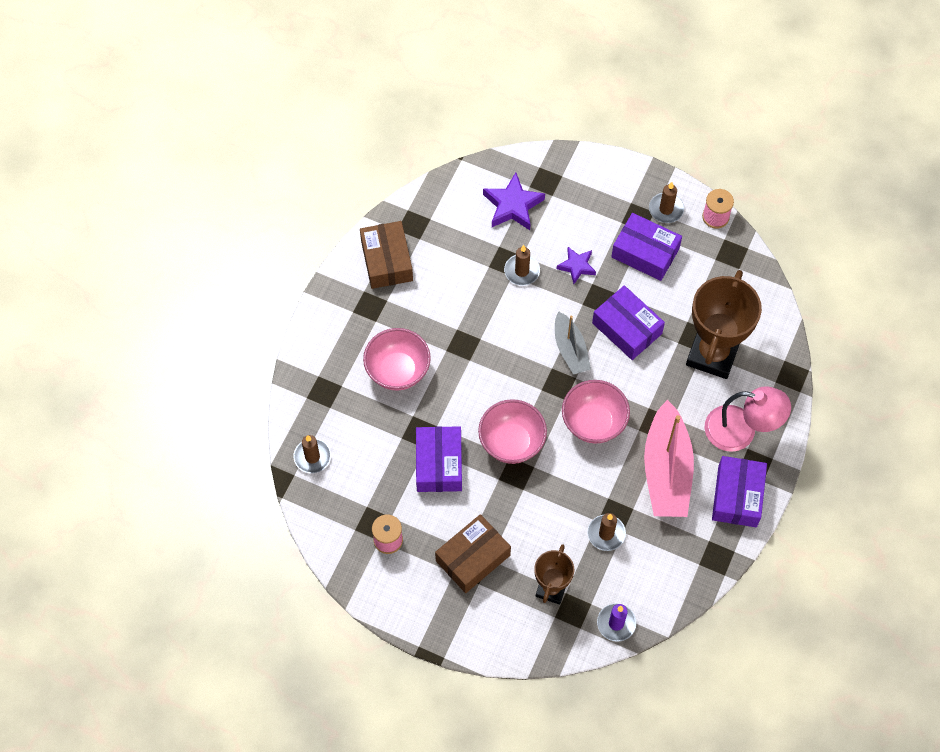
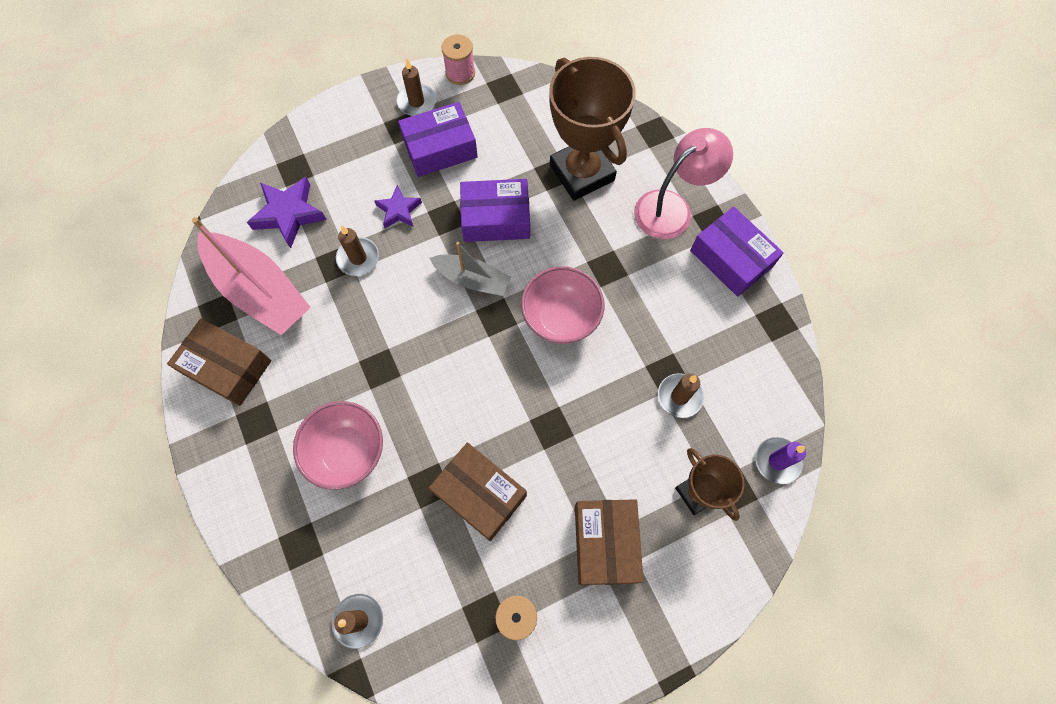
camera: 50 degrees left, 5 degrees up
purple box [416,426,462,492] -> brown box [429,443,527,541]
pink bowl [478,399,547,464] -> none
pink boat [644,400,694,517] -> pink boat moved to [192,217,311,335]

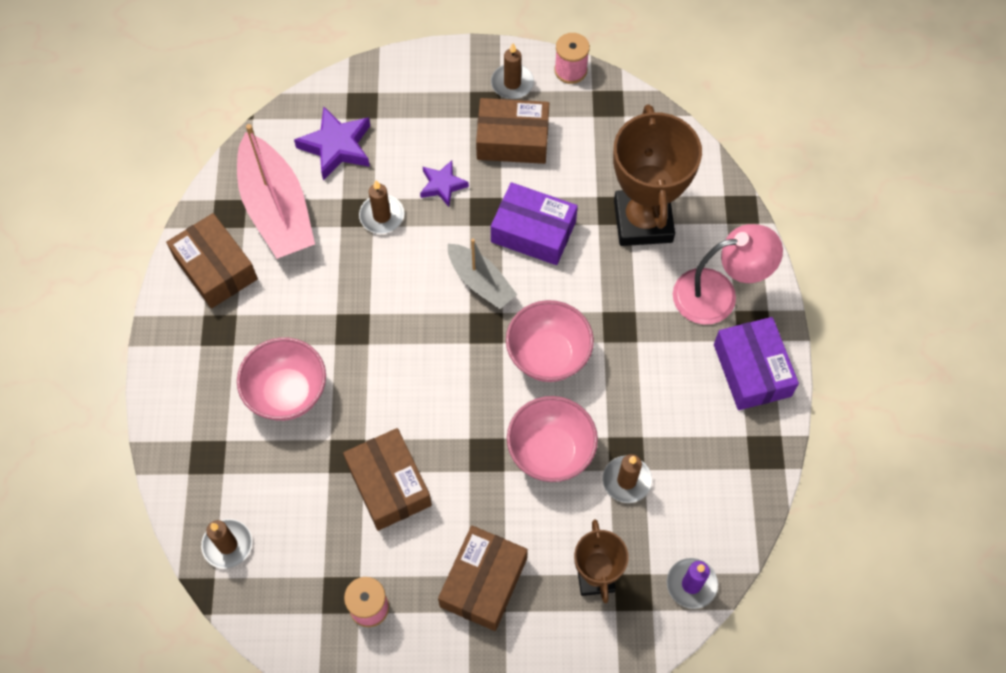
camera: 25 degrees right, 5 degrees down
purple box [398,102,478,177] -> brown box [476,98,549,164]
none -> pink bowl [507,396,598,482]

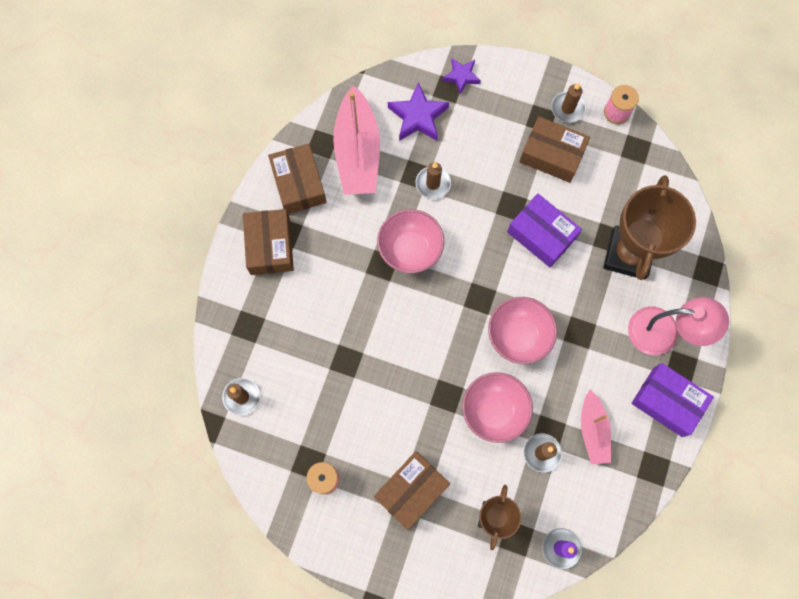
camera: 20 degrees right, 10 degrees up
pink bowl [237,337,326,421] -> pink bowl moved to [377,209,444,273]
brown box [343,428,432,531] -> brown box moved to [243,209,294,275]
purple star [420,160,469,207] -> purple star moved to [442,58,481,95]
grey boat [448,239,517,309] -> none
purple box [714,317,799,410] -> purple box turned 60 degrees counterclockwise [631,363,714,437]
none -> pink boat [581,390,611,465]

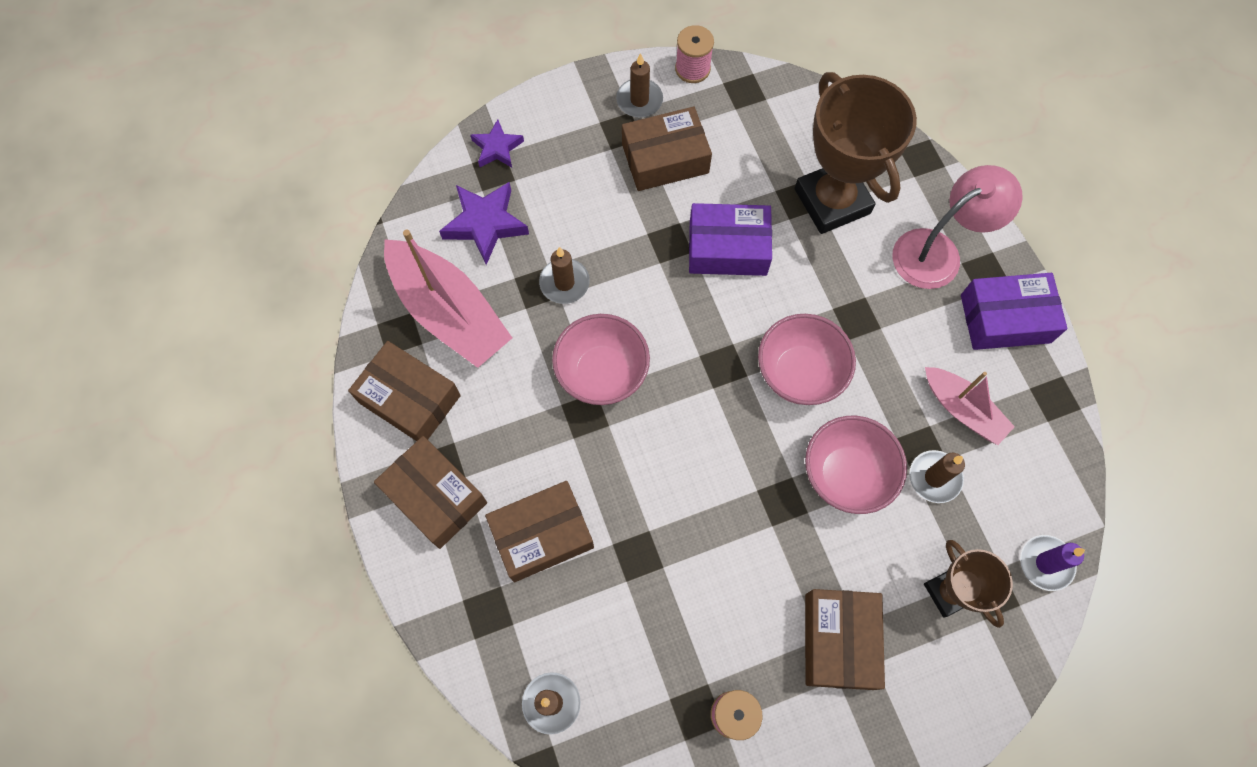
camera: 40 degrees left, 5 degrees down
none -> brown box [485,481,594,582]

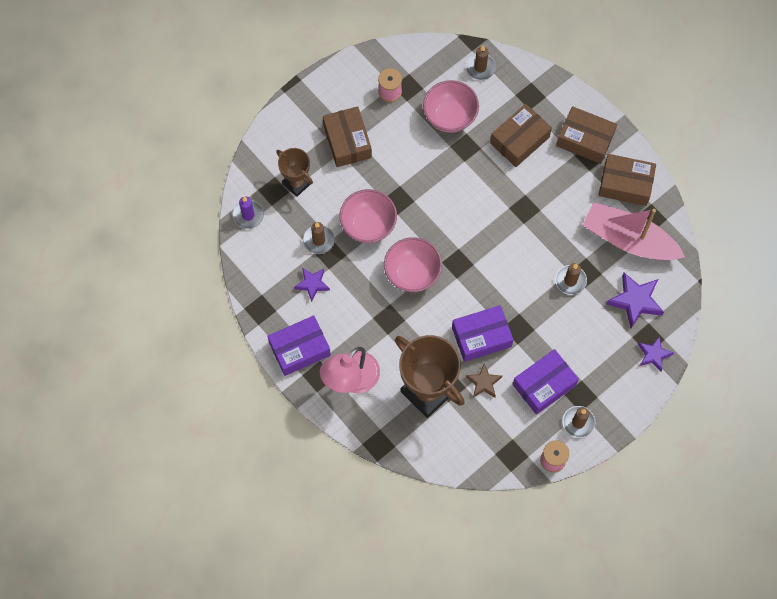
camera: 160 degrees right, 0 degrees up
pink bowl [552,314,650,405] -> pink bowl moved to [423,80,479,133]
brown box [622,107,712,191] -> purple box [513,349,579,415]
pink boat [925,367,1015,445] -> purple star [294,268,330,302]
none -> brown star [466,364,502,398]

